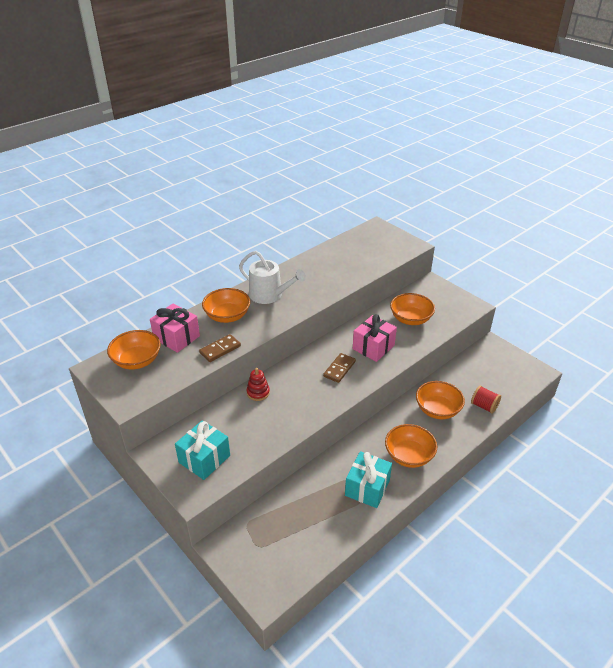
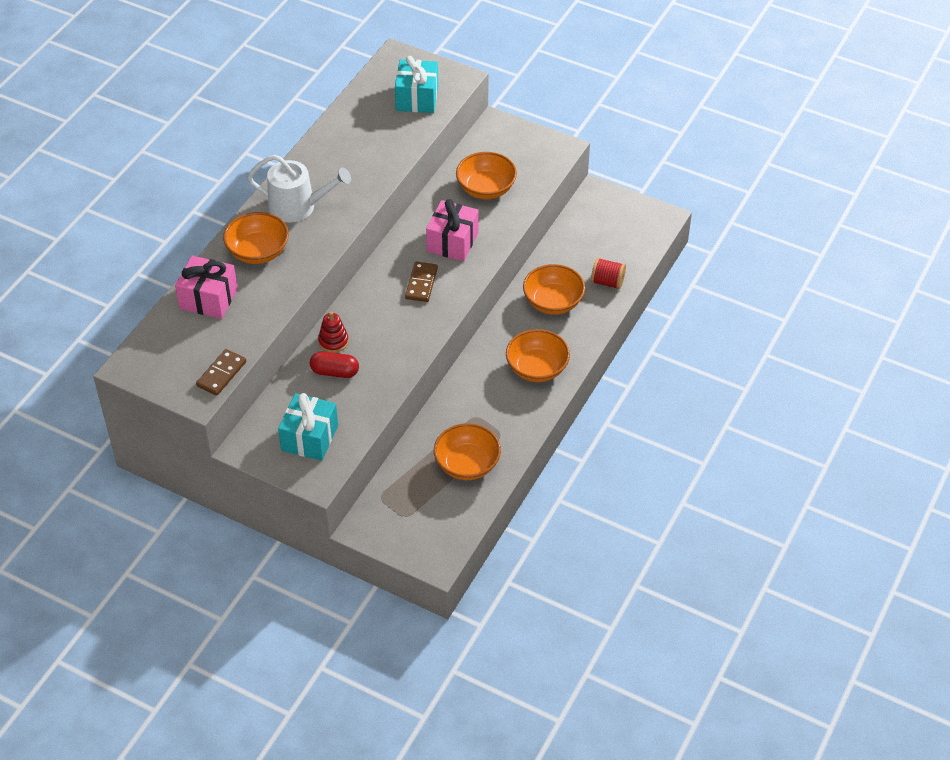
camera: 20 degrees left, 10 degrees up
orange bowl [107,330,161,370] -> orange bowl moved to [434,423,501,480]
brown domino [199,334,241,362] -> brown domino moved to [196,349,246,396]
turquoise gift [345,451,392,508] -> turquoise gift moved to [395,56,438,113]
none -> red capsule [310,351,359,378]

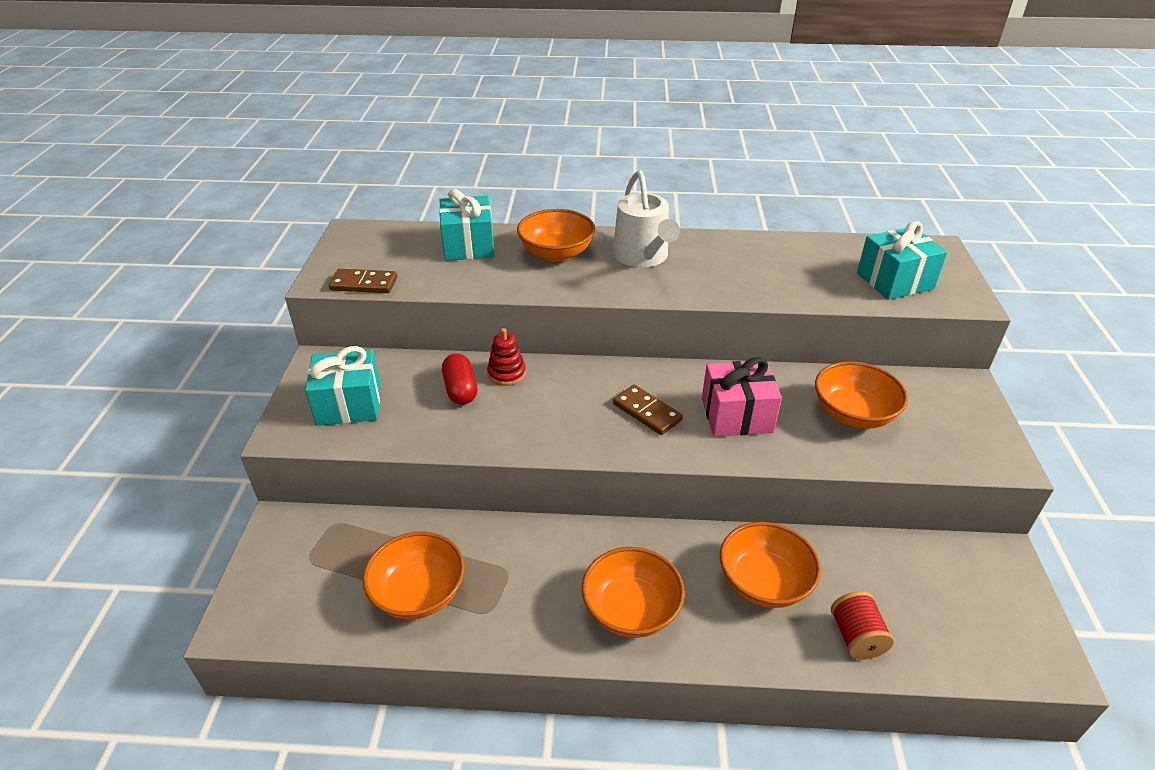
camera: 65 degrees right, 10 degrees down
pink gift [175,256,238,319] -> turquoise gift [439,189,494,261]
brown domino [405,262,438,302] -> brown domino turned 60 degrees clockwise [613,385,683,435]

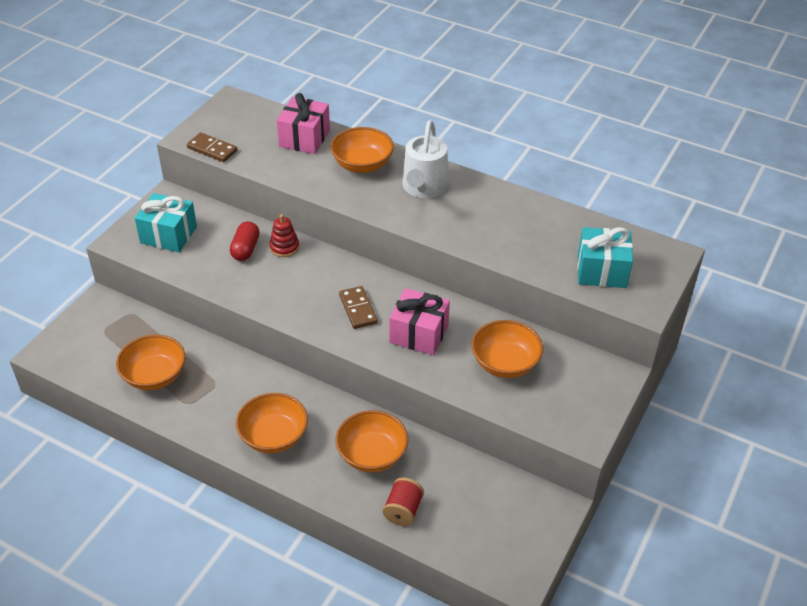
camera: 25 degrees right, 5 degrees up
turquoise gift [439,189,494,261] -> pink gift [276,93,330,154]

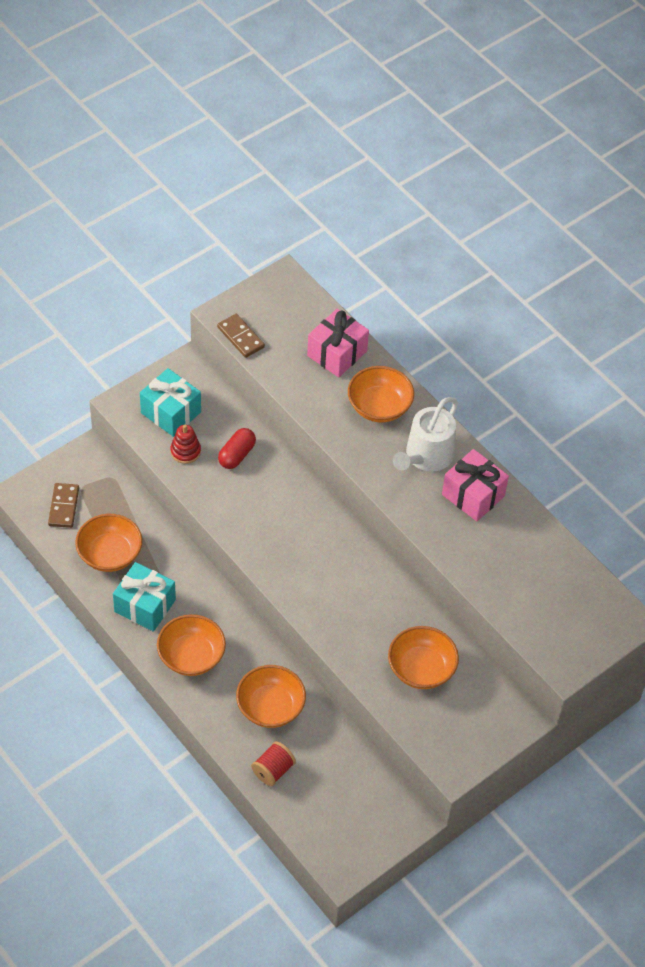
camera: 20 degrees right, 10 degrees up
red stacking toy [269,214,299,257] -> red stacking toy moved to [171,425,201,464]
brown domino [339,286,378,329] -> brown domino moved to [48,483,79,528]
pink gift [389,288,450,355] -> pink gift moved to [442,449,509,521]
turquoise gift [577,227,633,288] -> turquoise gift moved to [113,562,176,632]

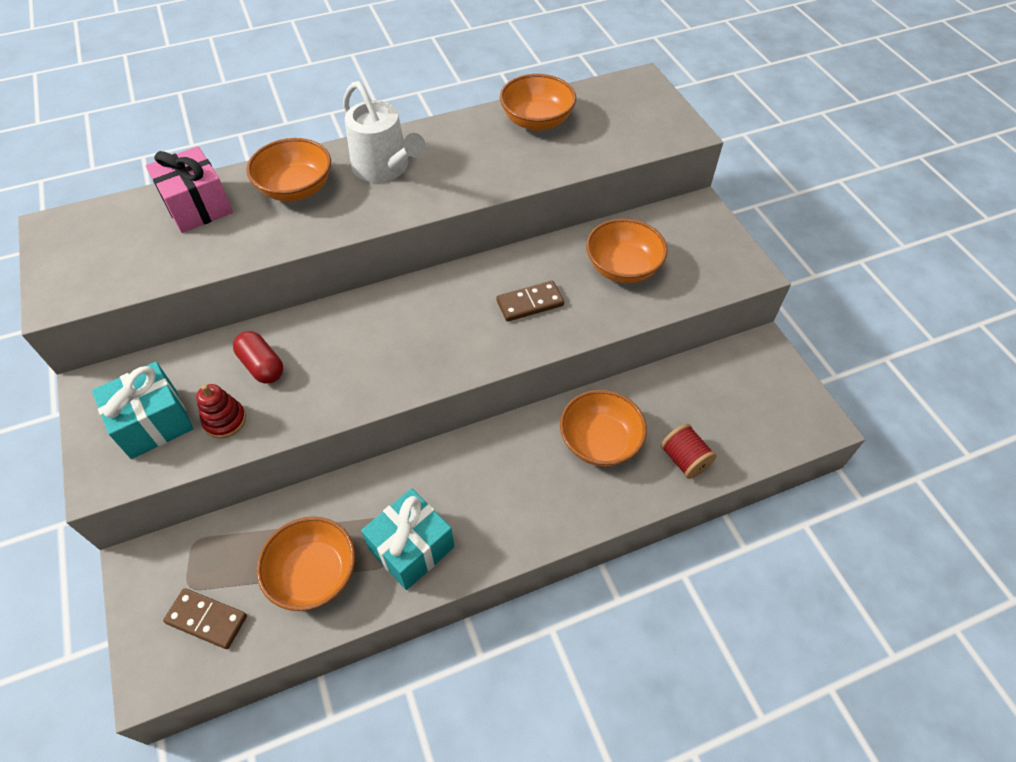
camera: 70 degrees left, 0 degrees up
orange bowl [157,614,226,676] -> orange bowl moved to [500,74,576,131]
brown domino [217,314,265,358] -> brown domino moved to [496,281,564,322]
pink gift [442,449,509,521] -> none

